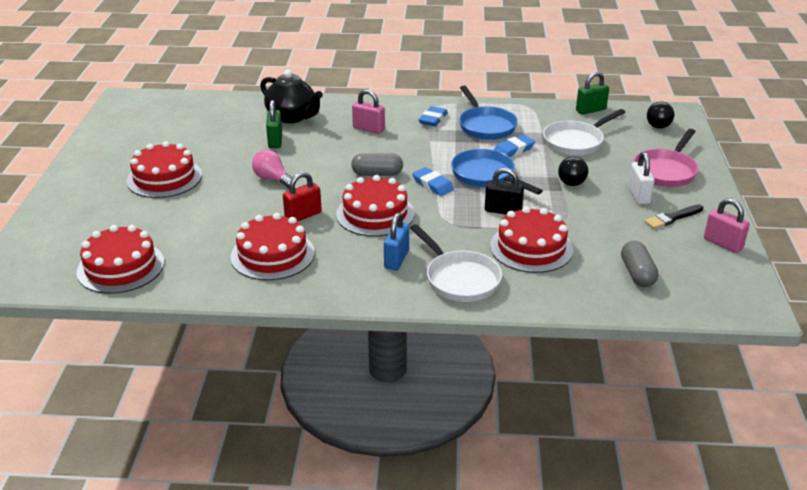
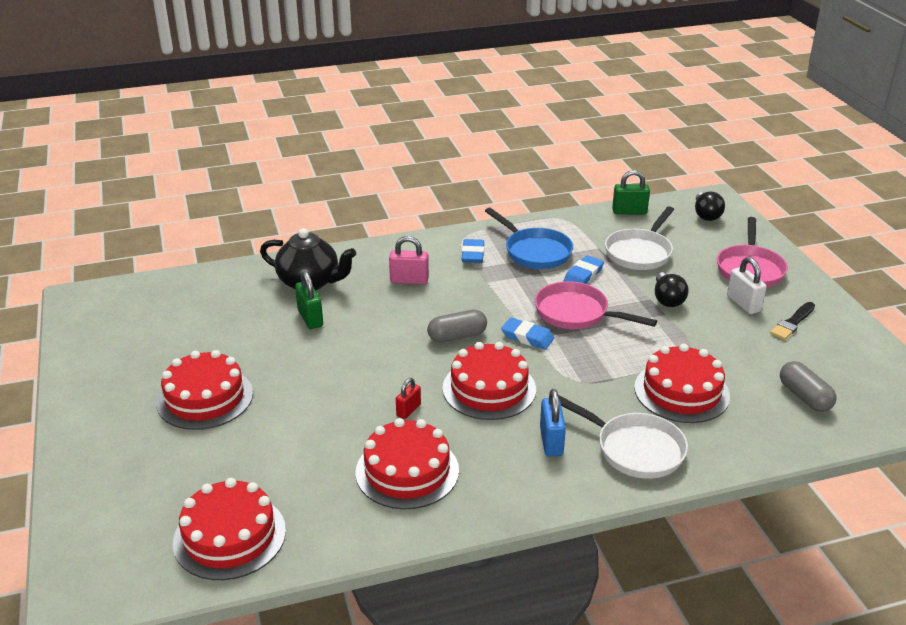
camera: 20 degrees left, 0 degrees up
pink light bulb [252,150,293,188] -> none
red padlock [283,172,322,221] -> red padlock [396,378,421,419], size x0.65
blue pan [451,149,543,195] -> pink pan [535,281,657,329]
black padlock [485,168,524,215] -> none
green padlock [576,72,609,115] -> green padlock turned 45 degrees clockwise [612,170,650,214]
pink padlock [704,198,750,253] -> none

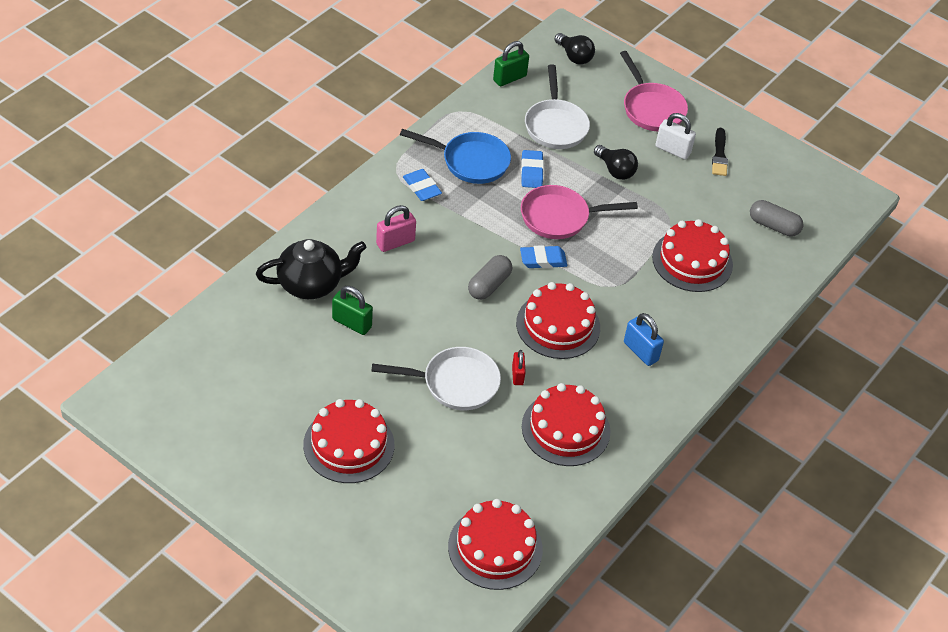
camera: 40 degrees left, 15 degrees up
white pan [558,395,688,479] -> white pan moved to [371,347,501,410]

